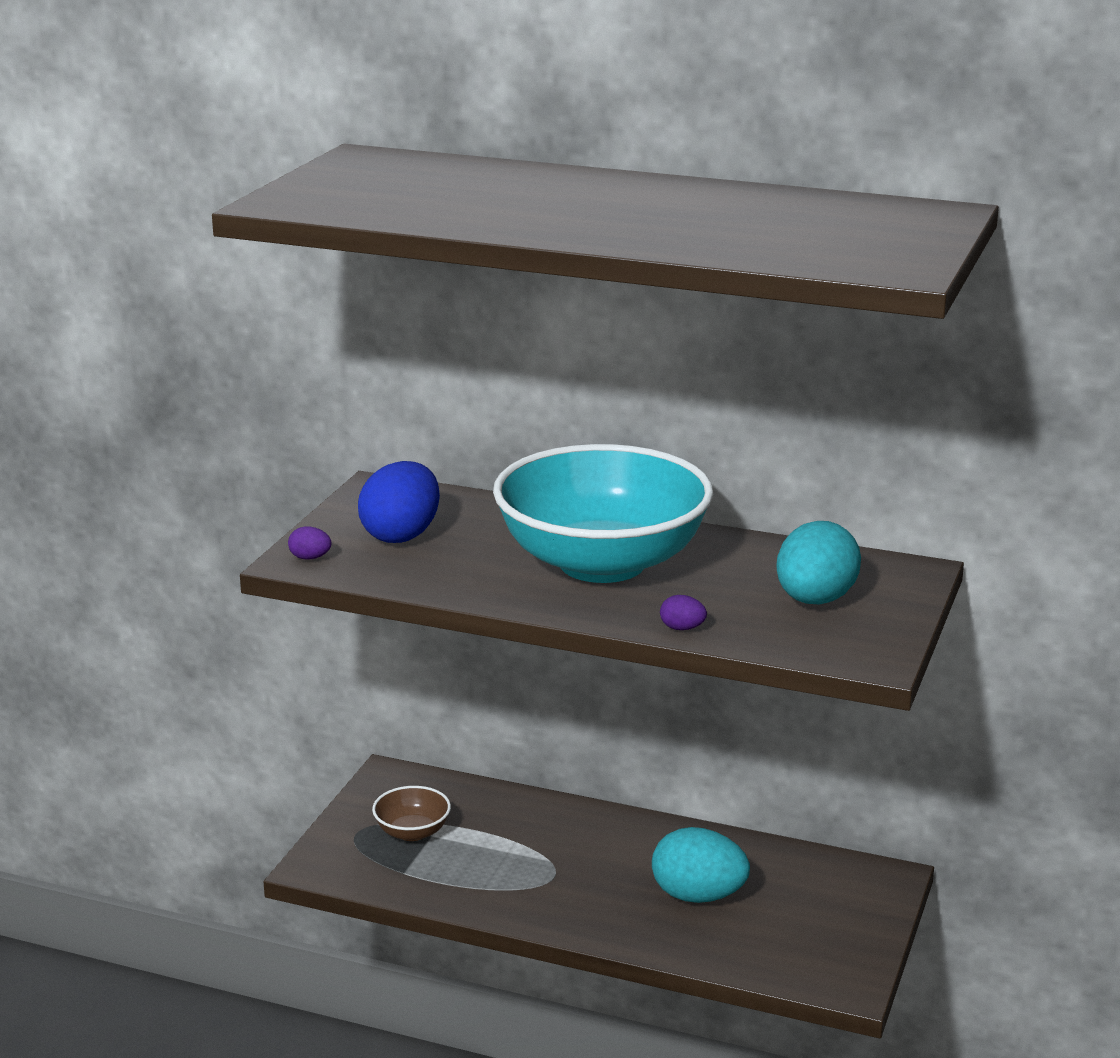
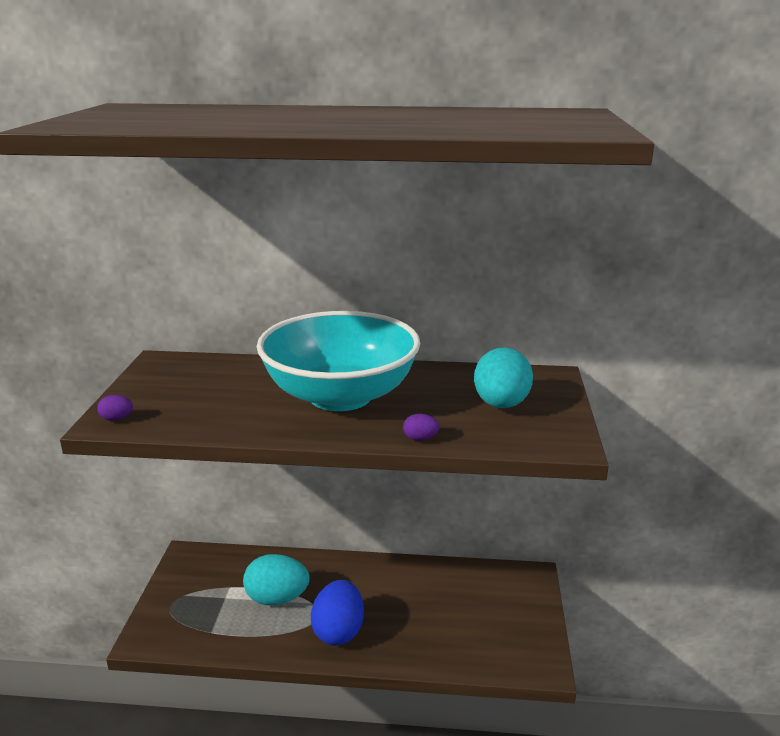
camera: 15 degrees left, 0 degrees up
blue egg [358,461,440,543] -> blue egg moved to [311,580,364,645]
brown bowl [372,786,451,841] -> none
turquoise egg [652,827,750,903] -> turquoise egg moved to [243,554,309,605]

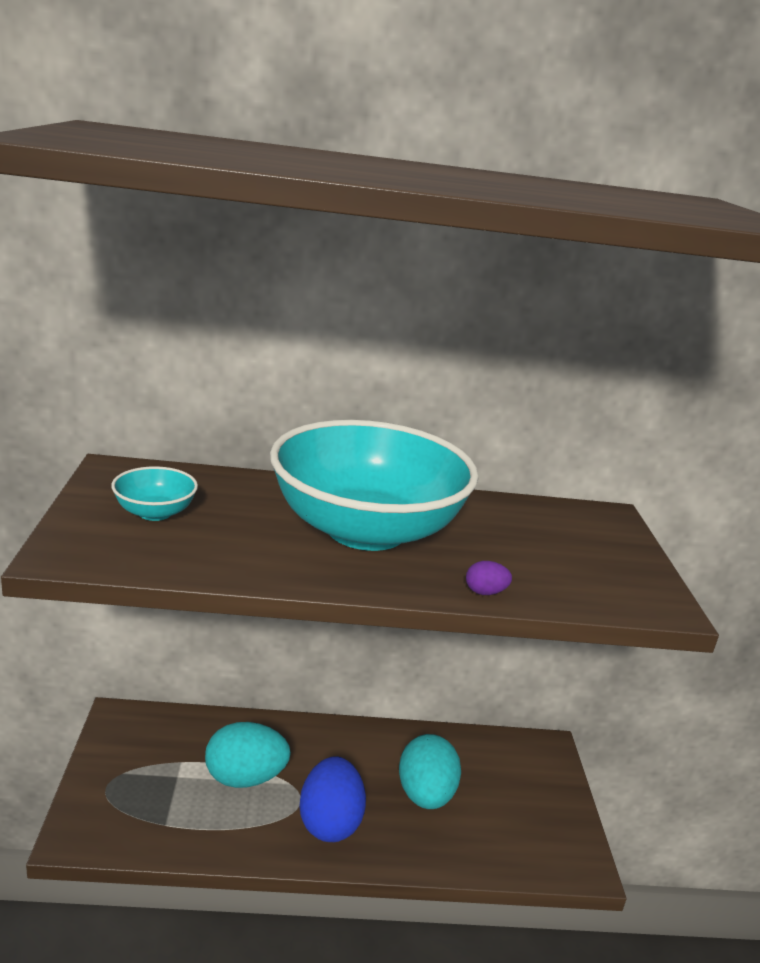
camera: 10 degrees left, 0 degrees up
purple egg [97,395,133,421] -> none
turquoise egg [474,347,533,408] -> turquoise egg moved to [399,734,461,809]
none -> turquoise bowl [111,466,198,521]

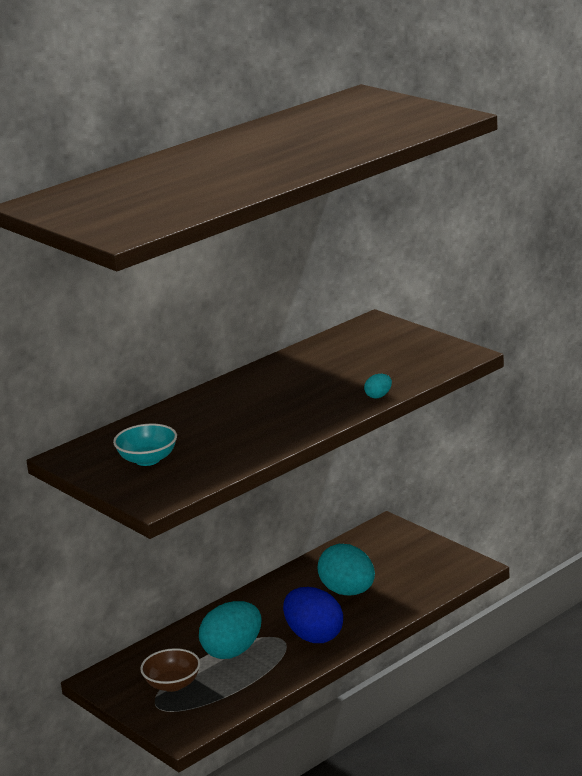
camera: 35 degrees left, 0 degrees up
turquoise bowl [270,420,478,551] -> none
purple egg [466,561,512,595] -> turquoise egg [364,374,392,398]
none -> brown bowl [140,648,200,692]

